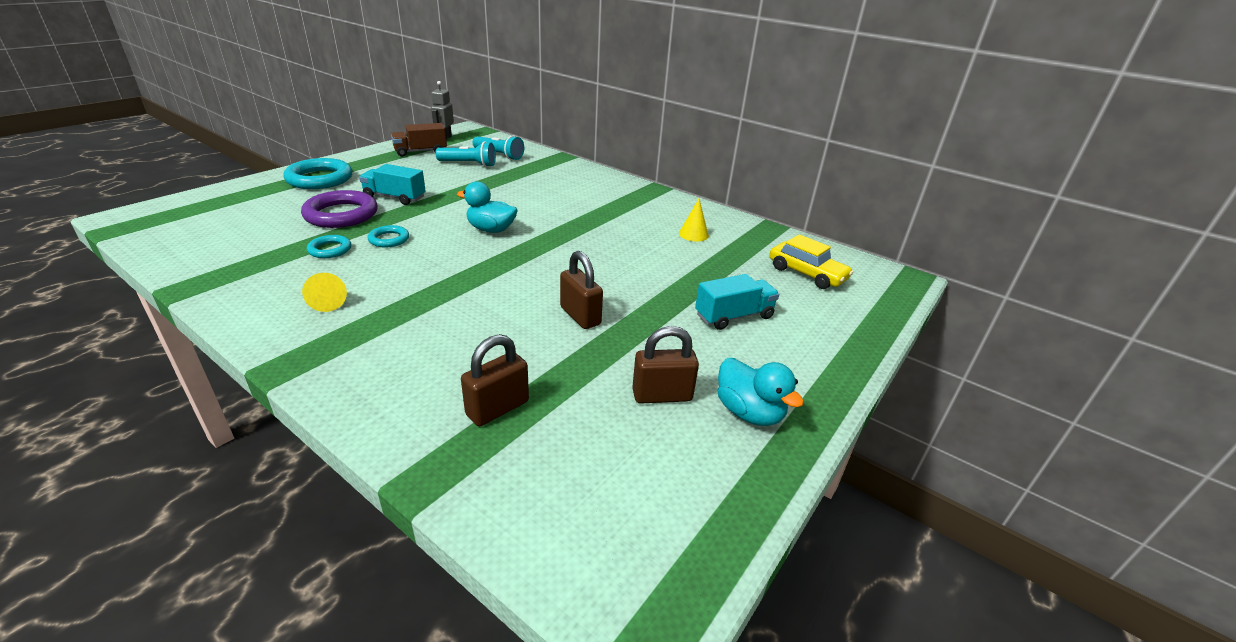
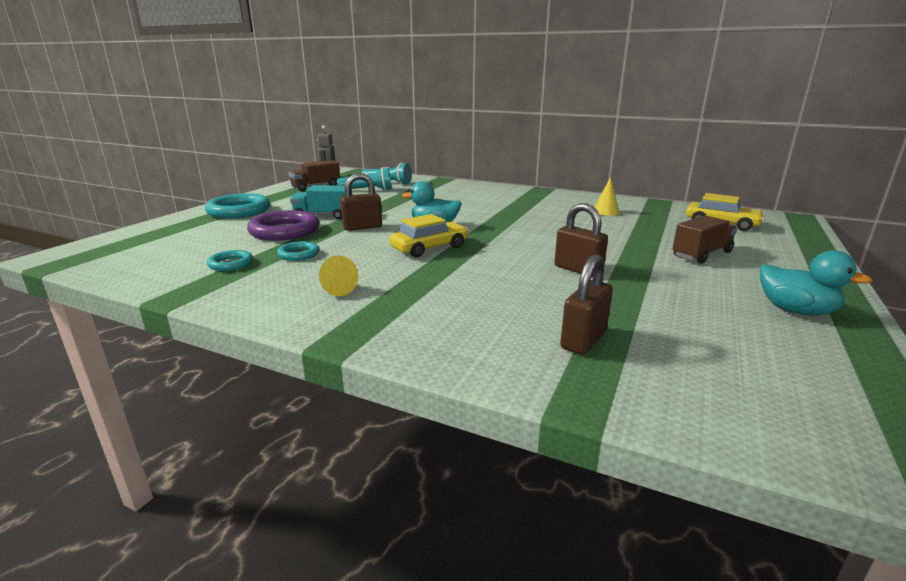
camera: 10 degrees left, 10 degrees down
turquoise ring [368,225,409,247] -> turquoise ring moved to [207,250,253,271]
brown padlock [632,326,699,404] -> brown padlock moved to [340,173,382,231]
turquoise truck [695,274,779,330] -> brown truck [673,215,737,264]
none -> yellow car [390,214,468,258]

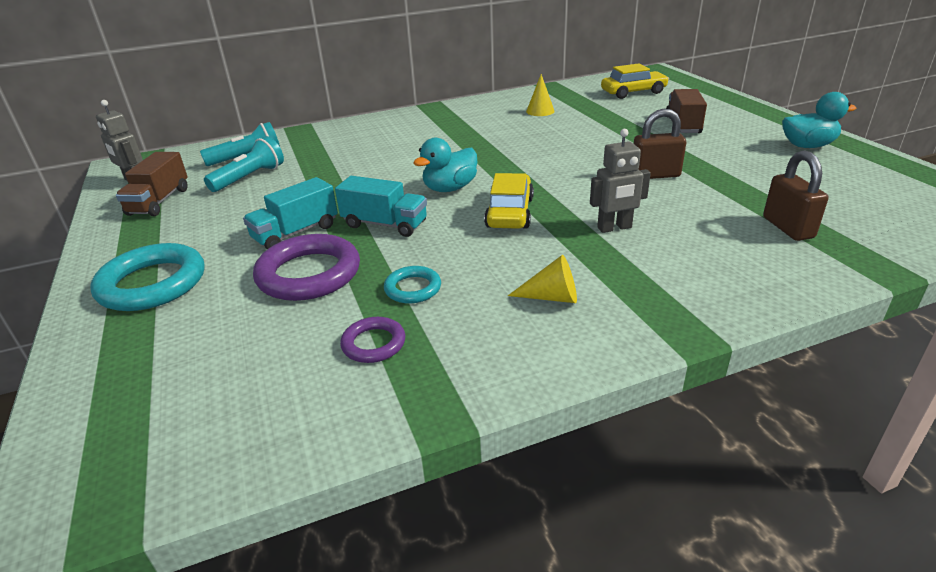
camera: 45 degrees left, 10 degrees up
turquoise ring [207,250,253,271] -> purple ring [340,317,405,363]
brown padlock [340,173,382,231] -> turquoise truck [335,176,427,237]
none -> grey robot [590,129,651,233]

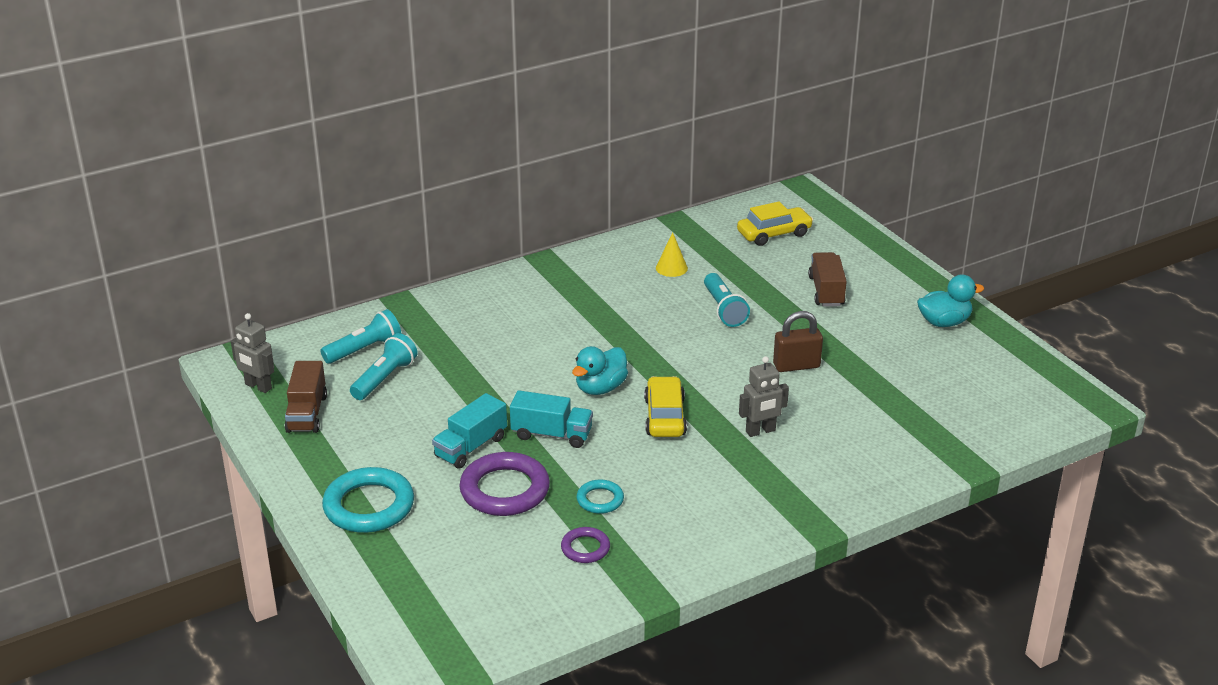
camera: 10 degrees left, 0 degrees up
yellow cone [508,255,577,303] -> none
brown padlock [763,151,828,241] -> none
none -> turquoise flashlight [704,273,750,327]

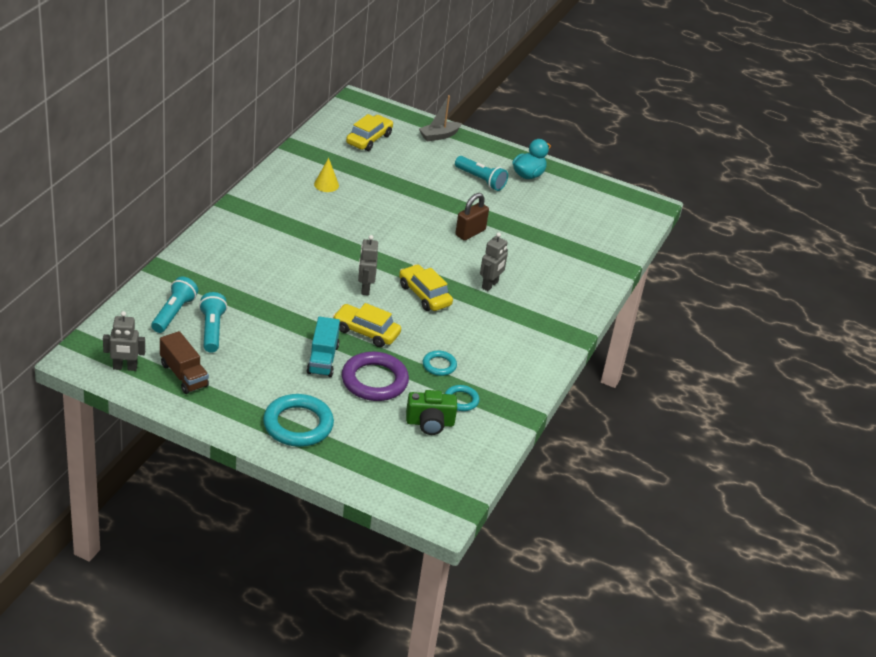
camera: 40 degrees left, 5 degrees up
turquoise truck [510,390,593,448] -> yellow car [333,303,401,347]
purple ring [561,527,610,563] -> turquoise ring [445,385,479,411]
turquoise duck [572,346,628,395] -> grey robot [358,235,378,295]
turquoise flashlight [704,273,750,327] -> turquoise flashlight moved to [455,156,508,191]
brown truck [808,252,847,307] -> none
none -> green camera [406,390,457,435]
none -> grey boat [419,95,462,141]

